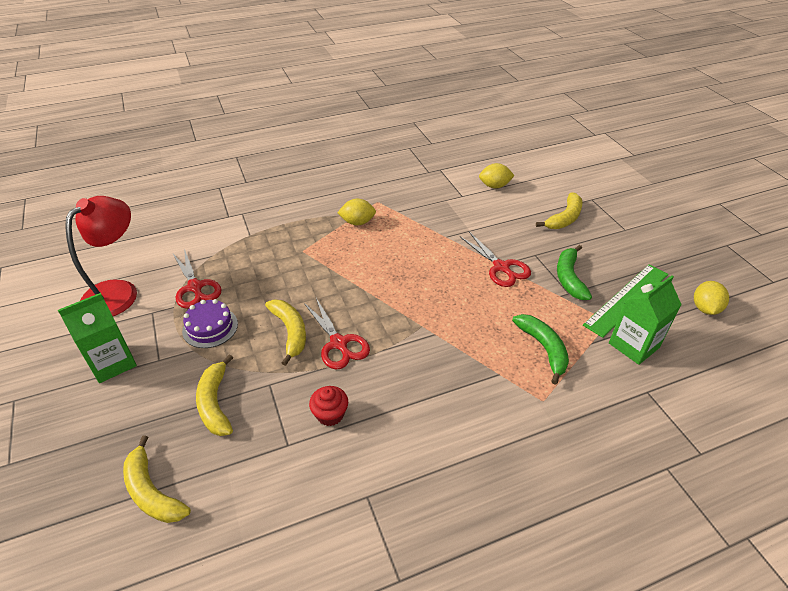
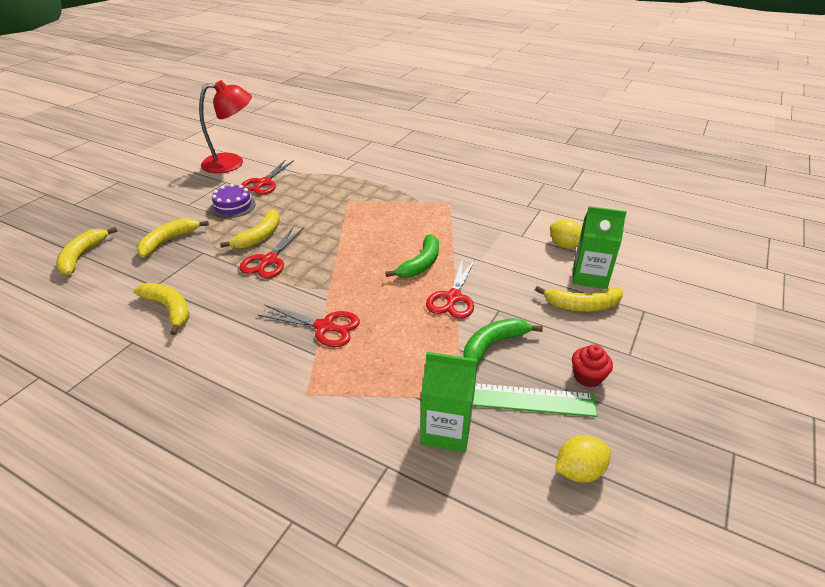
camera: 50 degrees right, 5 degrees down
green carton [58,293,137,383] -> green carton moved to [573,206,627,289]
red cupcake [309,386,348,426] -> red cupcake moved to [572,344,613,387]
yellow lemon [337,199,376,225] -> none
green banana [512,314,569,385] -> green banana moved to [385,235,439,278]
none -> yellow banana [134,283,189,335]
none -> red scissors [258,305,360,347]

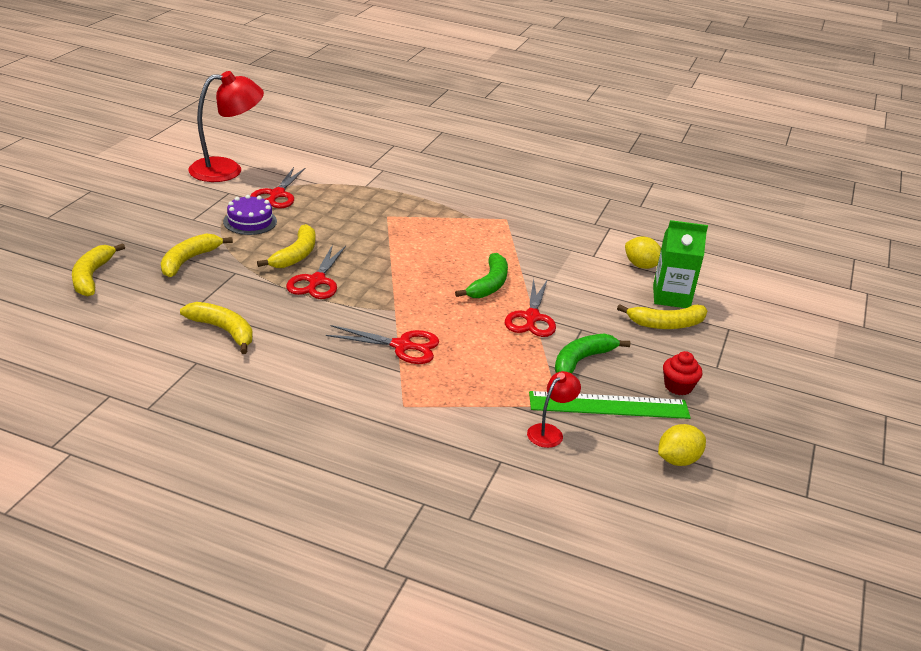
camera: 10 degrees left, 5 degrees down
green carton [420,352,477,452] -> red lamp [527,371,581,448]

